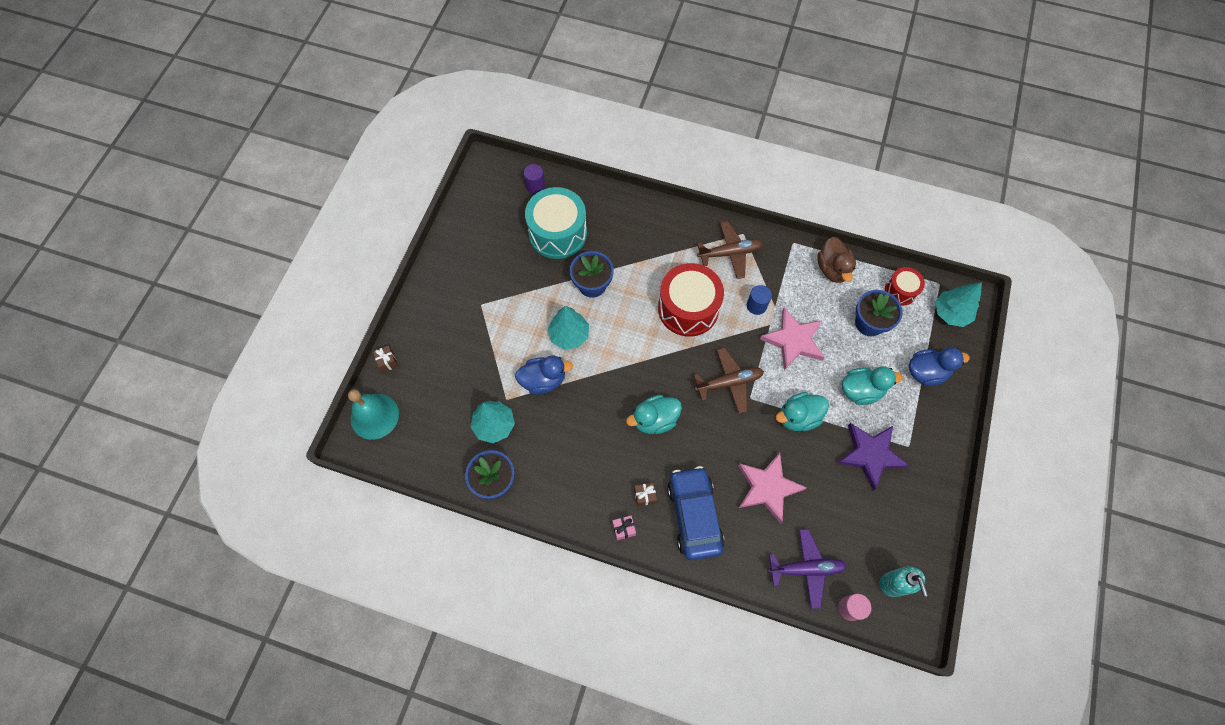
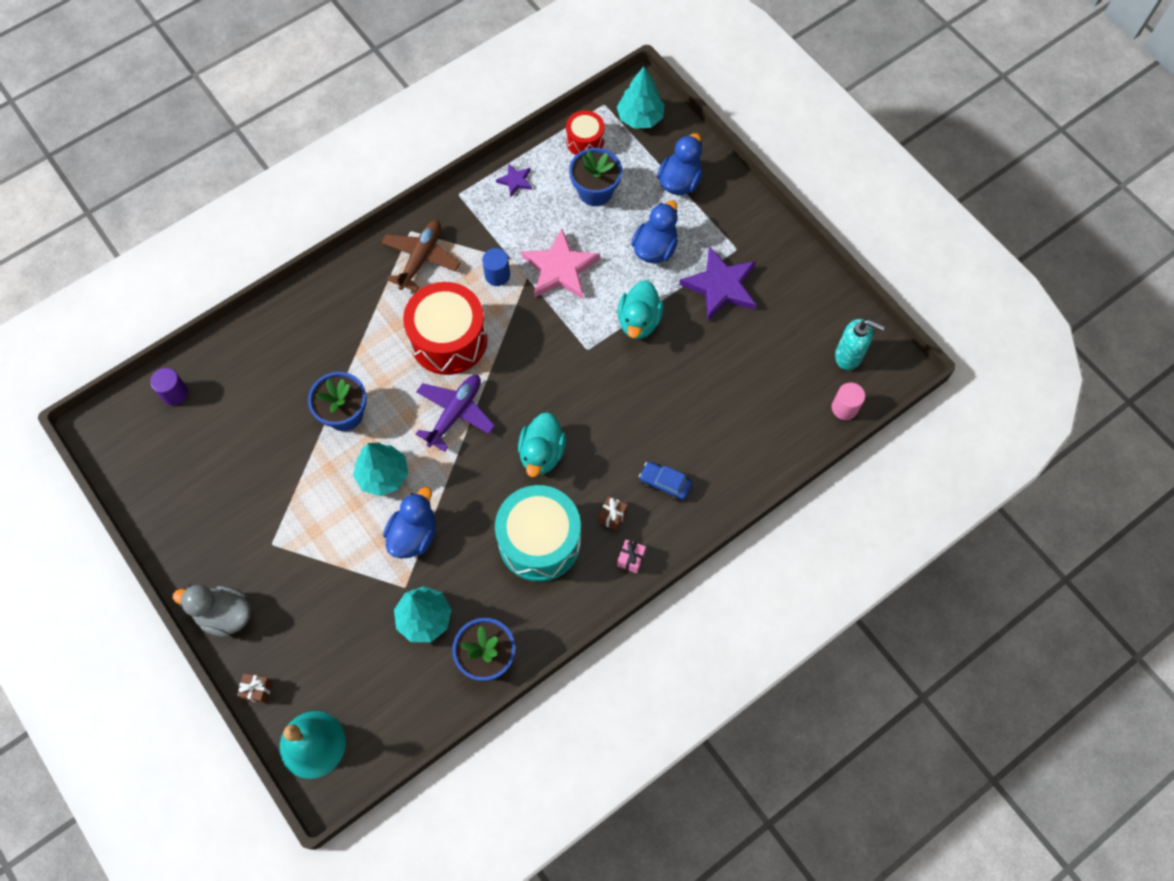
camera: 55 degrees left, 0 degrees up
turquoise drum [525,187,587,259] -> turquoise drum moved to [495,485,581,582]
blue car [667,466,724,560] -> blue car [639,462,692,501], size x0.48
brown plane [694,348,764,413] -> none
pink star [738,453,807,524] -> none
purple plane [768,529,847,609] -> purple plane moved to [416,375,495,452]
brown duck [817,237,856,283] -> purple star [496,163,532,197]
turquoise duck [842,366,903,405] -> blue duck [631,200,678,263]
none -> grey duck [173,585,251,637]

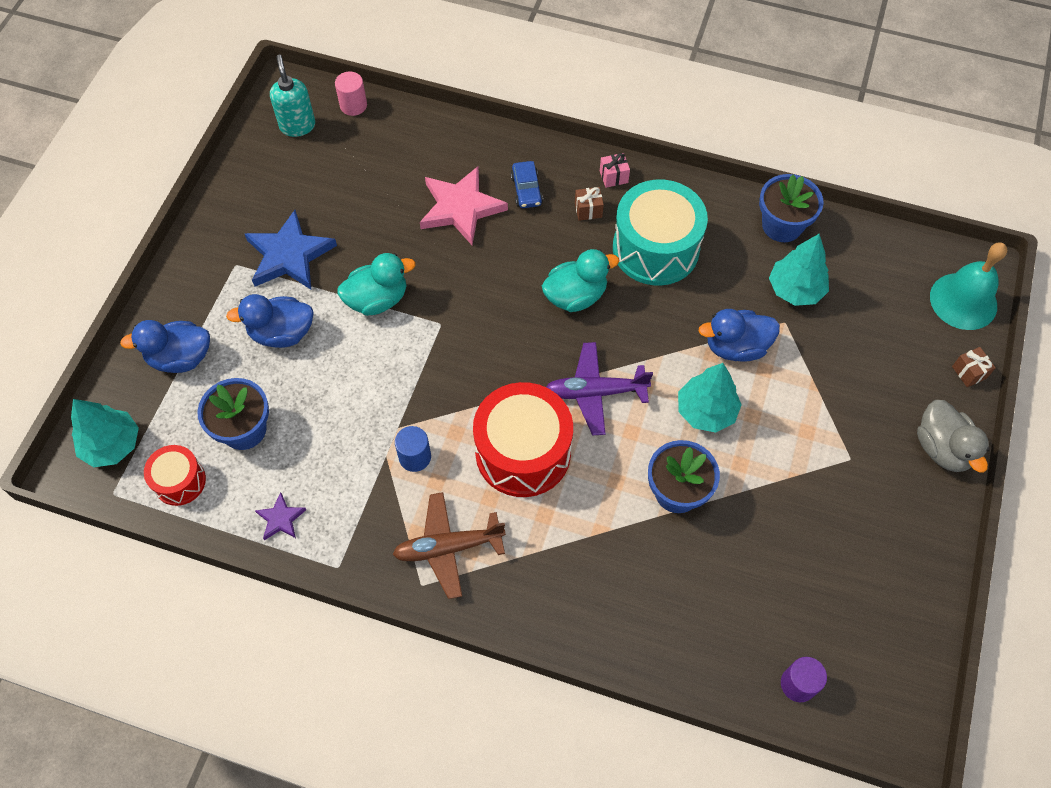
camera: 125 degrees left, 5 degrees down
pink star [521,229,600,299] -> pink star moved to [420,166,508,245]
purple star [679,246,756,321] -> blue star [245,210,337,289]

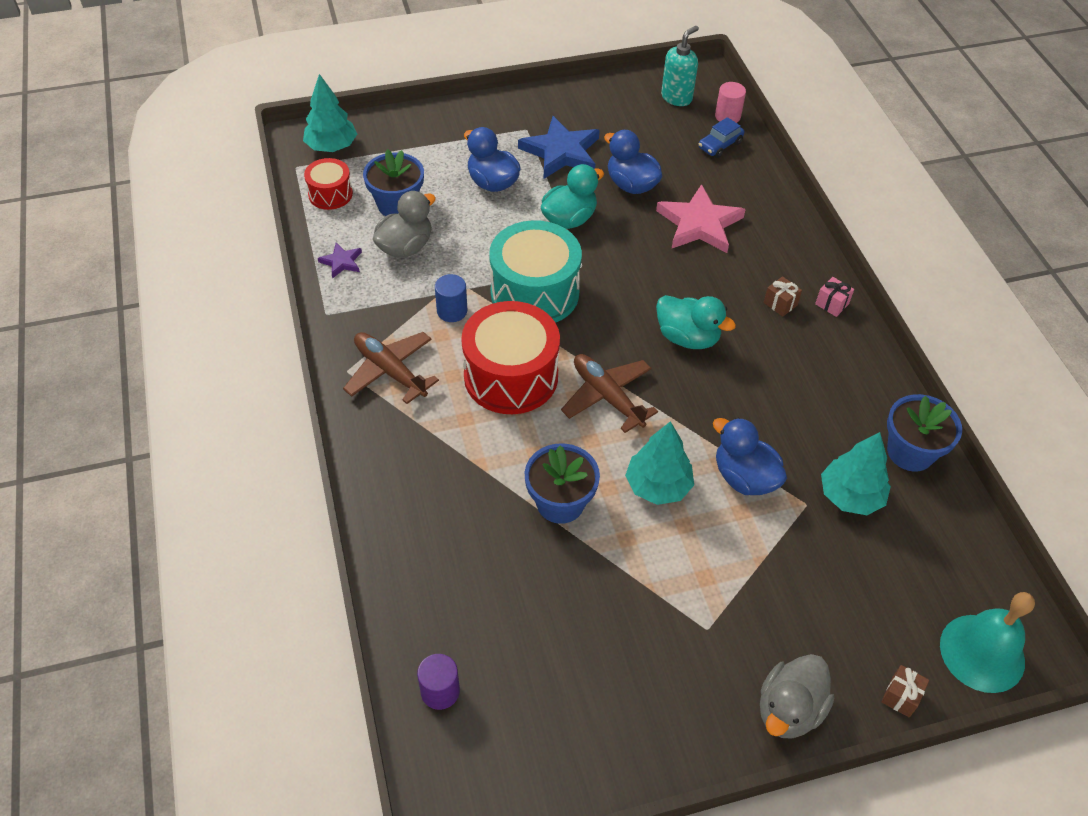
camera: 55 degrees right, 10 degrees down
blue duck [120,320,210,373] -> blue duck moved to [604,130,662,194]
turquoise duck [338,253,415,316] -> turquoise duck turned 75 degrees counterclockwise [541,164,604,229]
blue car [511,161,543,208] -> blue car moved to [698,117,744,158]
purple plane [546,342,653,435] -> brown plane [561,354,658,433]
turquoise drum [613,179,708,285] -> turquoise drum moved to [489,220,582,323]
none -> grey duck [373,191,436,258]

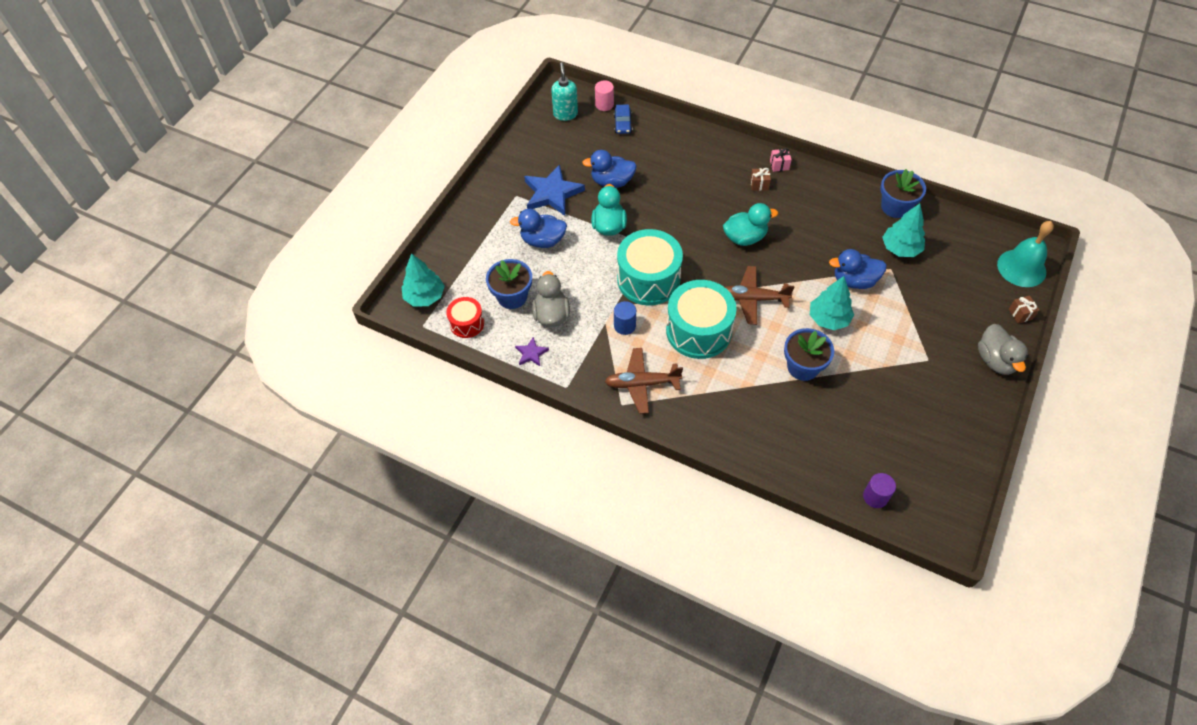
camera: 45 degrees left, 5 degrees up
red drum [461,301,560,414] -> turquoise drum [666,280,737,359]
pink star [656,184,746,253] -> none

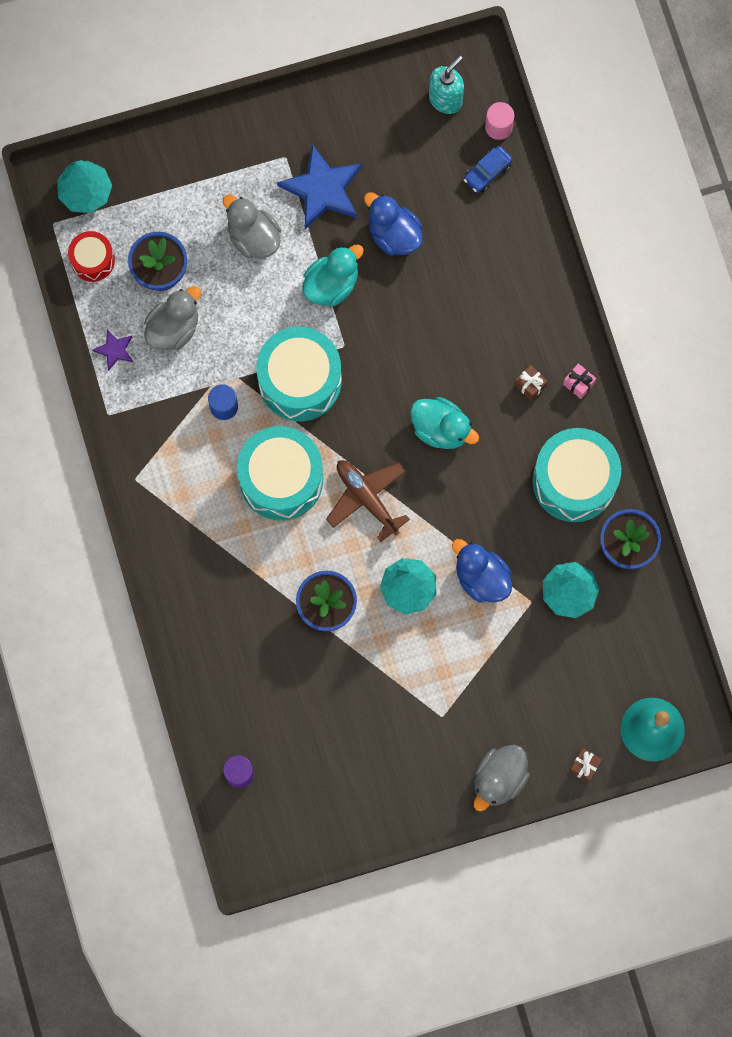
camera: 45 degrees right, 20 degrees up
blue duck [510,209,567,248] -> grey duck [223,194,281,258]
brown plane [605,348,683,414] -> none
none -> turquoise drum [532,428,621,522]

